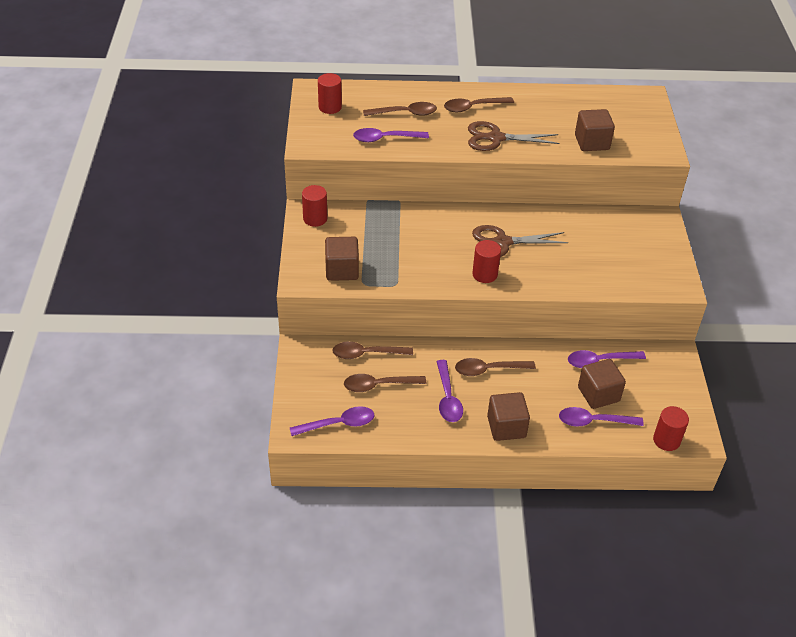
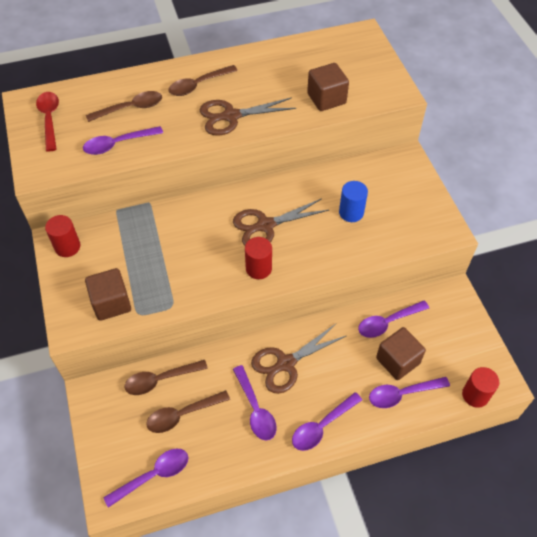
camera: 15 degrees left, 10 degrees up
red cylinder [318,73,342,114] -> red spoon [36,92,59,152]
brown spoon [455,358,536,376] -> brown scissors [251,324,346,394]
brown cube [487,392,530,441] -> purple spoon [292,392,362,451]
none -> blue cylinder [339,181,368,222]

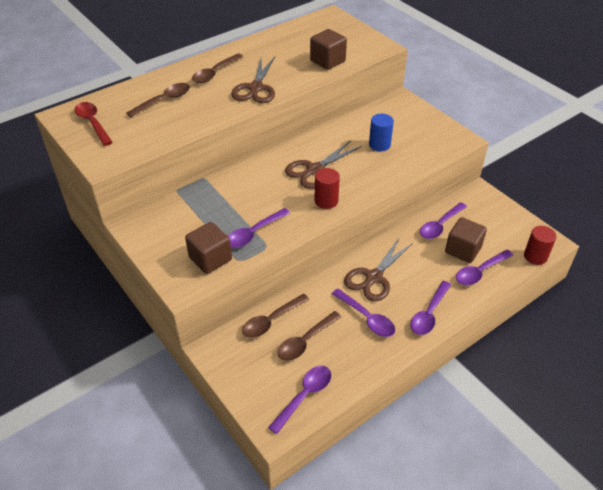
camera: 20 degrees left, 10 degrees down
red cylinder [45,215,80,257] -> none
purple spoon [83,126,163,155] -> purple spoon moved to [228,208,290,248]
brown scissors [200,97,296,136] -> brown scissors turned 45 degrees counterclockwise [231,57,275,103]

